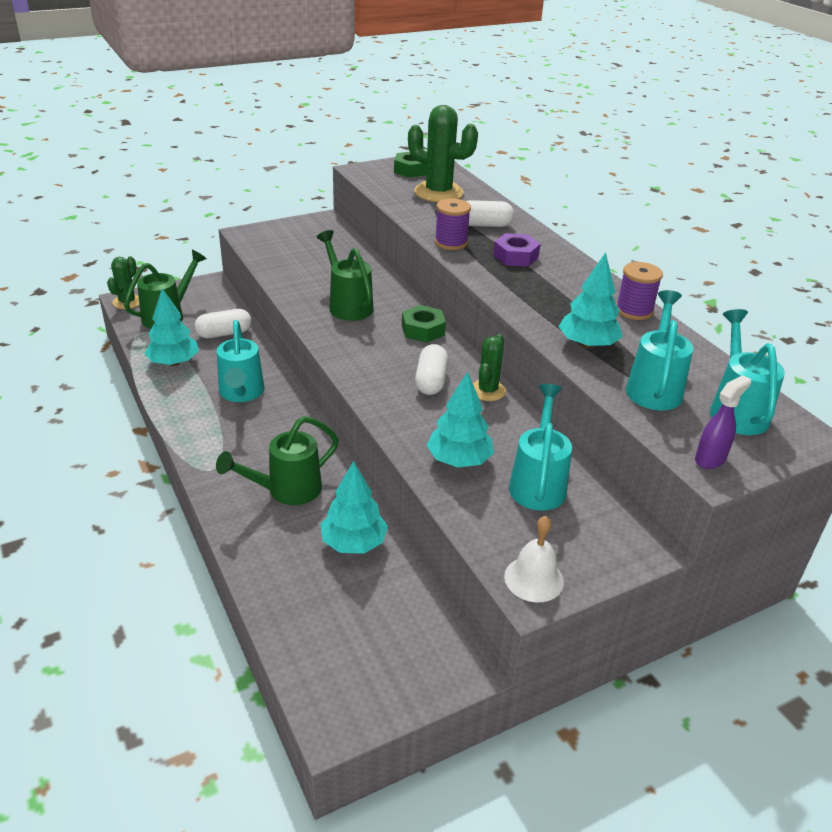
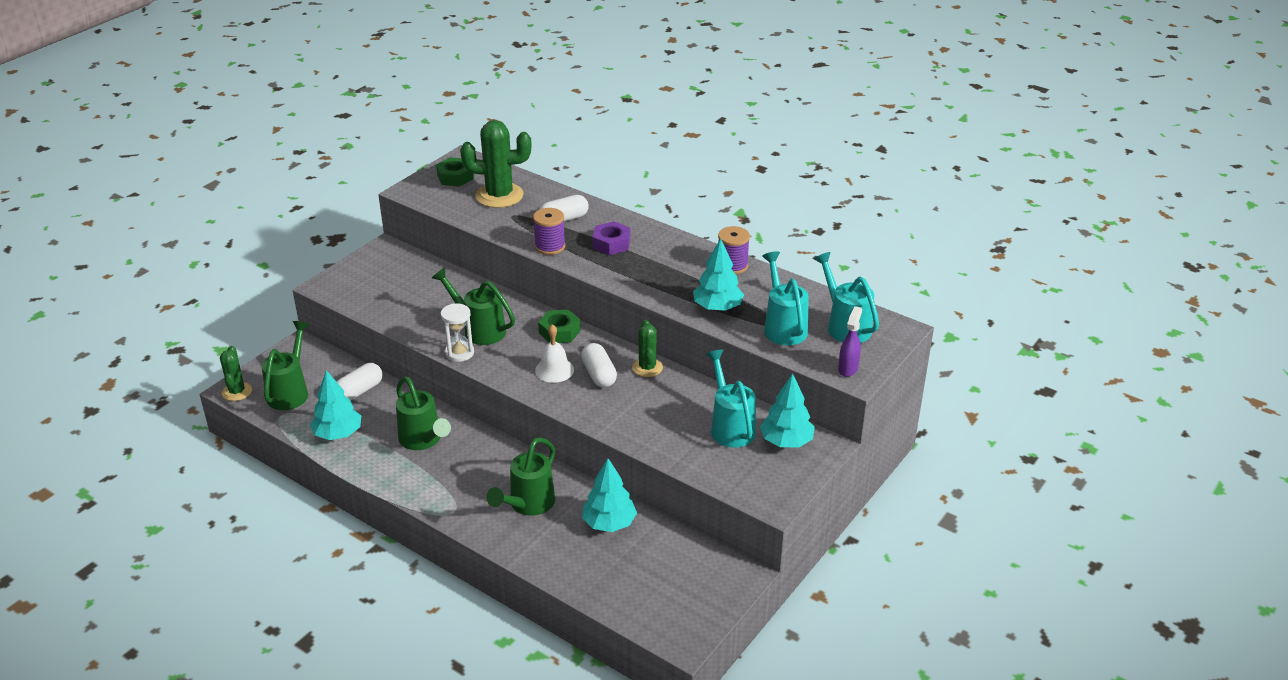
camera: 25 degrees left, 0 degrees up
turquoise watering can [217,320,265,402] -> green watering can [396,377,451,450]
turquoise tree [427,371,494,468] -> turquoise tree moved to [760,373,815,447]
white bell [504,516,564,602] -> white bell moved to [535,324,574,383]
none -> white hourglass [441,303,474,362]

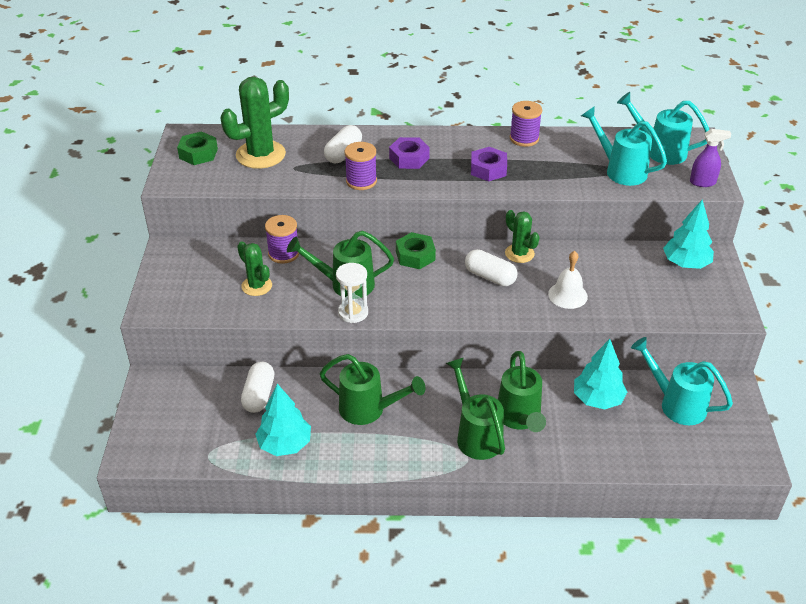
camera: 35 degrees left, 5 degrees up
green cactus [220,346,252,401] -> green cactus moved to [237,241,272,296]
green watering can [262,321,310,410] -> green watering can moved to [446,357,505,460]
white bell [535,324,574,383] -> white bell moved to [548,251,588,309]
turquoise tree [693,238,744,311] -> none
turquoise watering can [706,349,756,448] -> turquoise watering can moved to [631,337,733,425]
purple spray bottle [838,306,862,377] -> purple spray bottle turned 105 degrees clockwise [690,129,731,187]
none -> purple spool [265,215,299,264]
none -> purple nut [471,147,507,182]

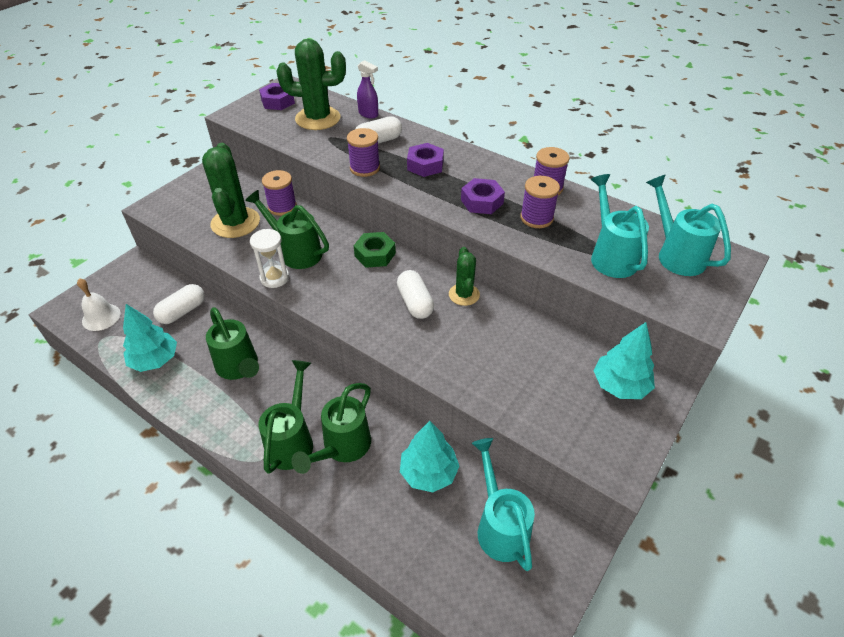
camera: 35 degrees right, 5 degrees up
green nut [177,131,218,165] -> purple nut [259,83,295,110]
green cactus [237,241,272,296] -> green cactus [202,143,260,238], size x1.75
white bell [548,251,588,309] -> white bell moved to [77,278,120,331]
purple spray bottle [690,129,731,187] -> purple spray bottle moved to [357,60,378,118]
none -> purple spool [520,176,560,228]

